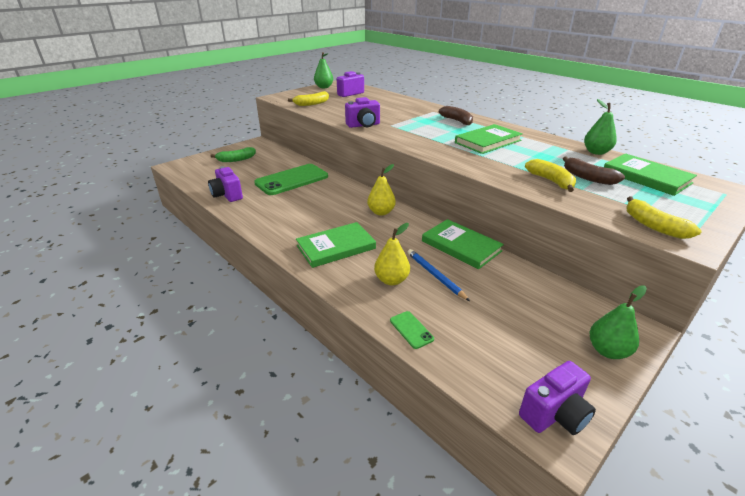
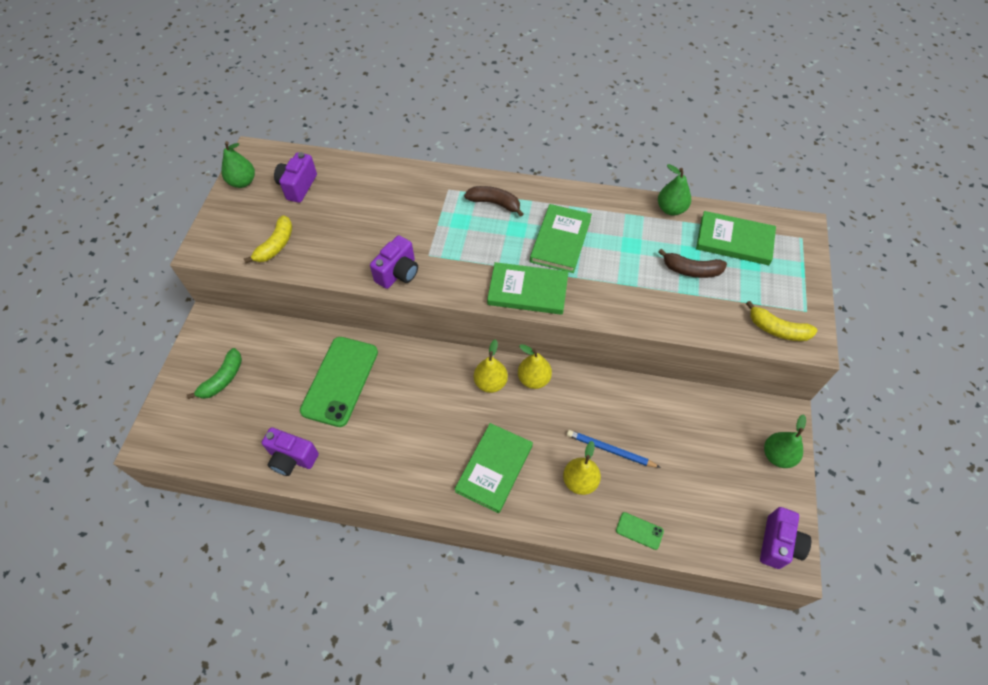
camera: 35 degrees left, 25 degrees up
green book [422,219,504,269] -> green book moved to [487,262,568,315]
yellow banana [525,159,576,192] -> none
none -> yellow pear [518,344,552,389]

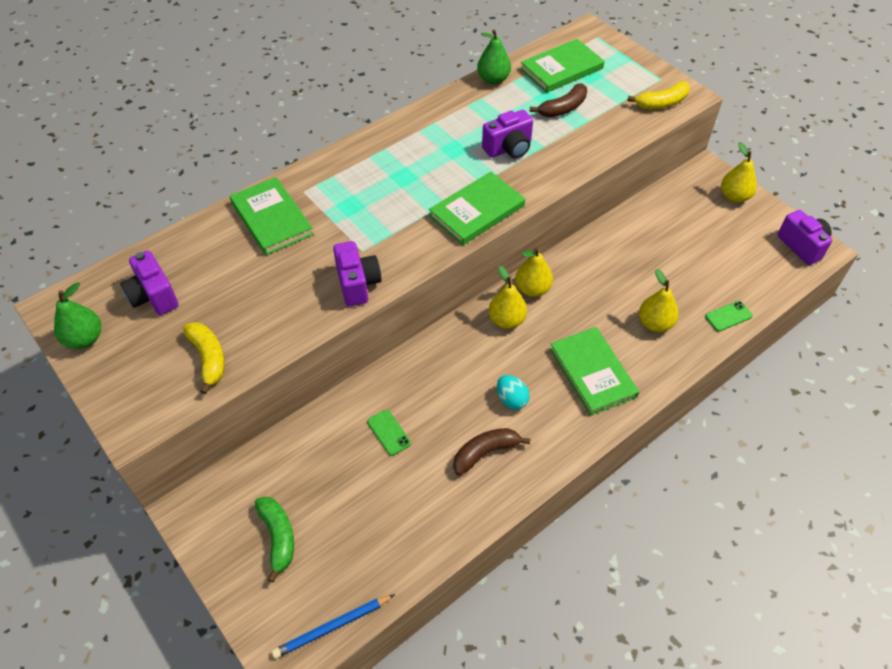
camera: 50 degrees left, 5 degrees down
purple camera [261,427,319,476] -> purple camera moved to [482,110,533,159]
green phone [300,337,378,427] -> green phone [367,410,411,456], size x0.42
brown banana [464,186,523,217] -> brown banana moved to [453,428,531,475]
green book [530,204,592,273] -> green book moved to [230,177,314,255]
blue pencil [567,430,661,468] -> blue pencil moved to [272,594,395,659]
green pear [764,414,806,468] -> yellow pear [721,142,757,203]
none -> turquoise egg [497,375,530,410]

